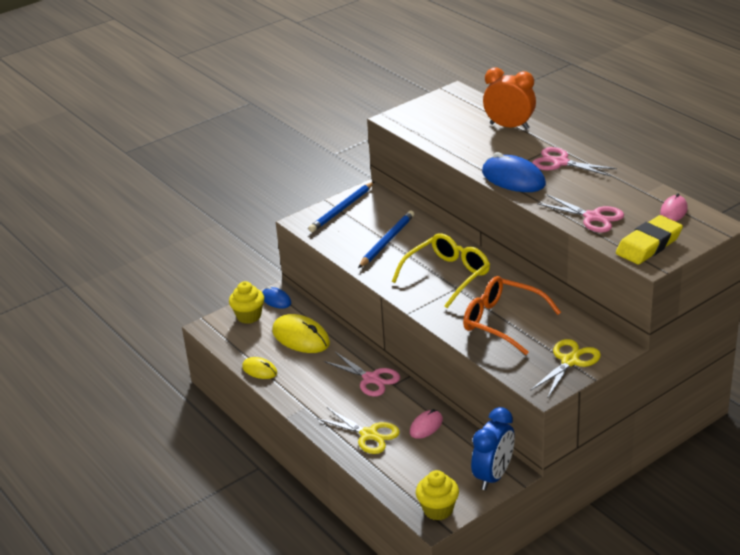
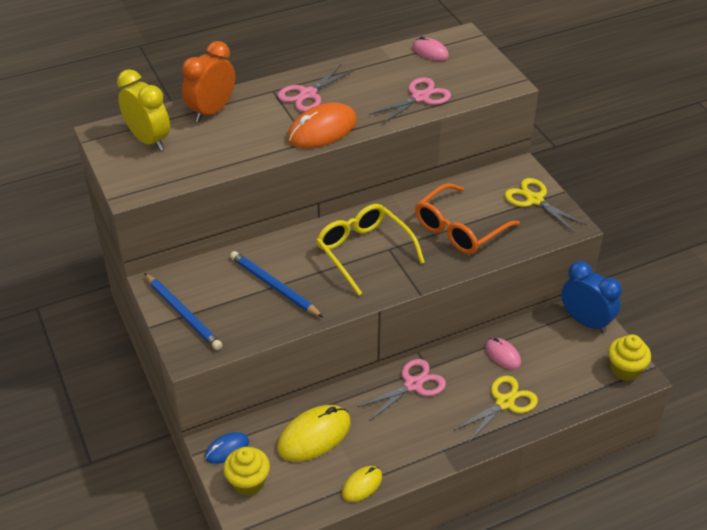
camera: 80 degrees left, 10 degrees up
blue mouse [482,152,546,192] -> orange mouse [287,103,357,148]
yellow eraser [616,215,683,264] -> none
none -> yellow clock [117,69,170,151]

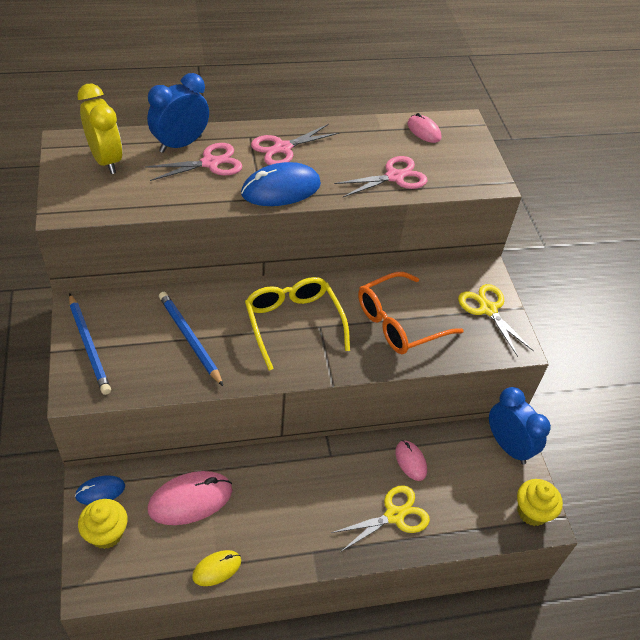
camera: 10 degrees right, 5 degrees up
orange clock [182,41,235,122] -> blue clock [147,73,209,153]
yellow mouse [277,405,351,461] -> pink mouse [148,471,232,525]
orange mouse [287,103,357,148] -> blue mouse [241,162,321,206]
pink scissors [357,359,446,421] -> pink scissors moved to [145,143,242,181]

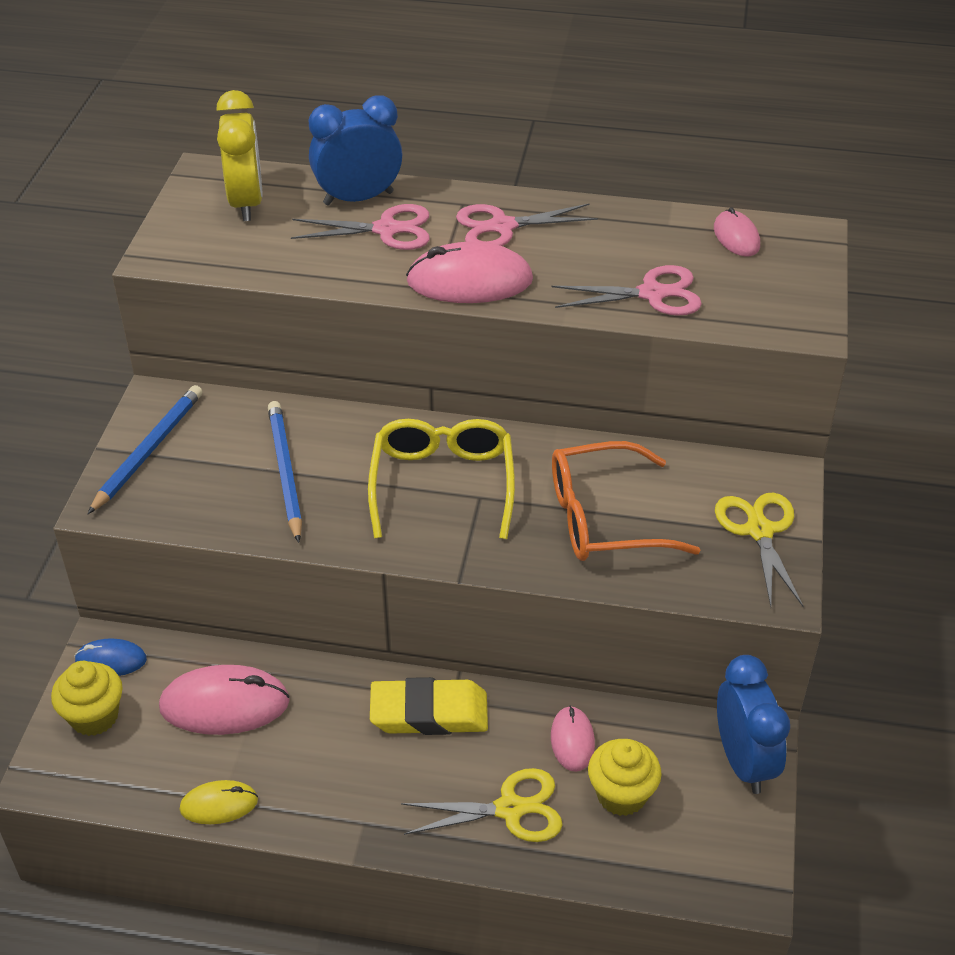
camera: 25 degrees right, 5 degrees down
blue pencil [69,293,111,395] -> blue pencil turned 150 degrees counterclockwise [88,385,202,514]
blue mouse [241,162,321,206] -> pink mouse [406,242,533,303]
yellow cupcake [517,479,563,526] -> yellow cupcake moved to [588,739,662,816]
none -> yellow eraser [370,677,488,735]

